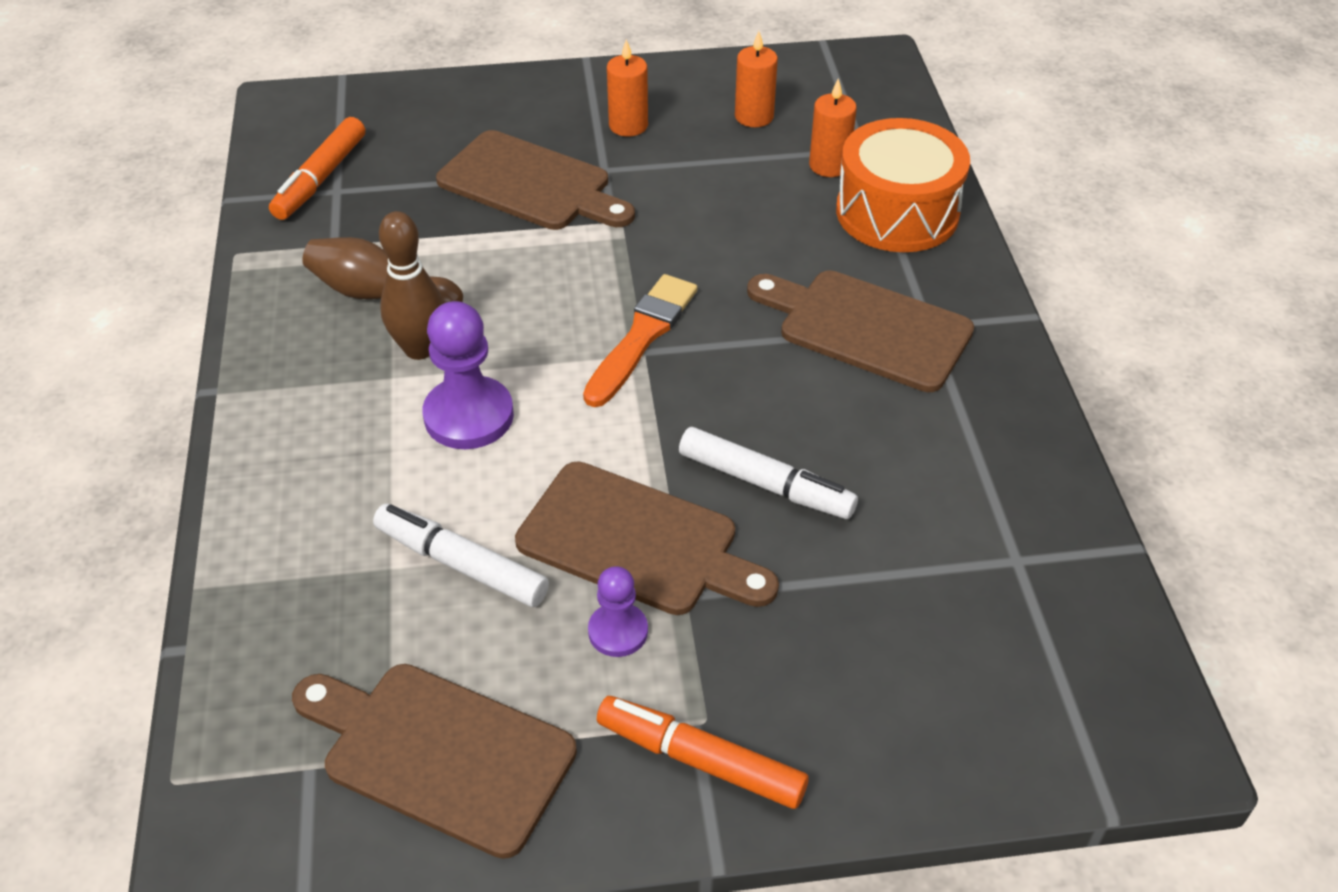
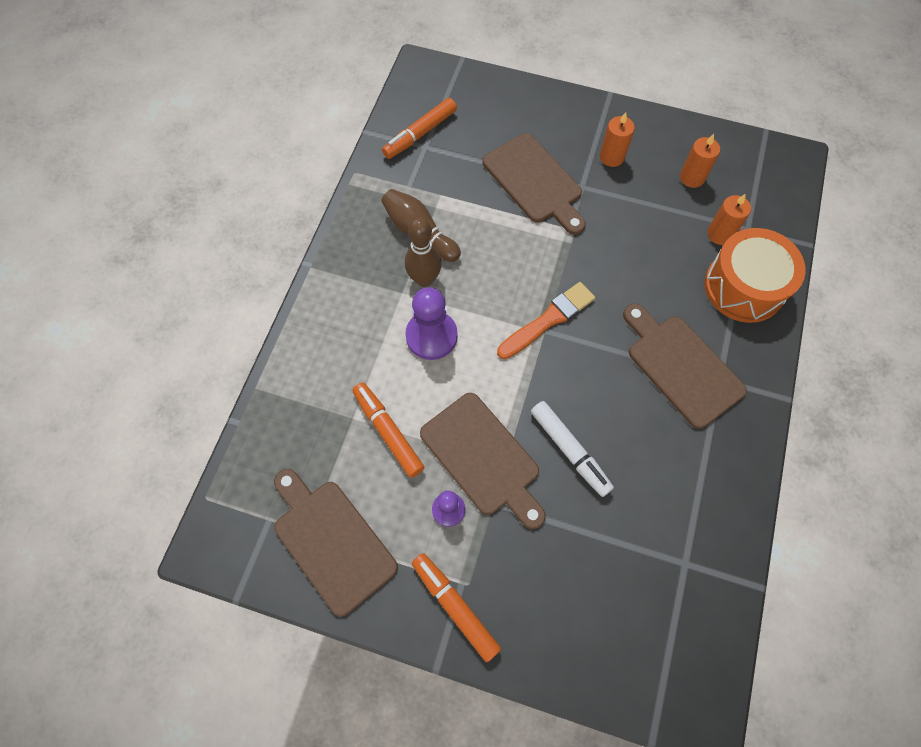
camera: 25 degrees right, 20 degrees up
white marker [373,504,549,607] -> orange marker [352,382,425,478]

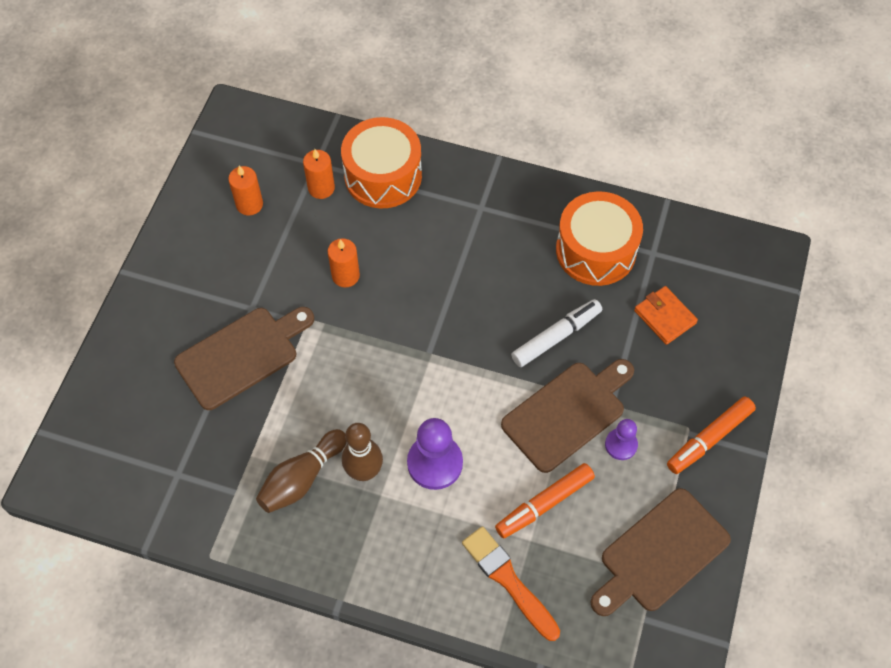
camera: 90 degrees left, 5 degrees down
orange marker [382,98,457,159] -> none
orange brush [497,282,595,359] -> orange brush moved to [462,526,560,641]
orange candle [600,112,635,167] -> orange candle moved to [328,238,360,288]
brown cutting board [623,303,747,429] -> none
none -> orange drum [556,191,643,286]
none -> orange wallet [634,286,698,345]

